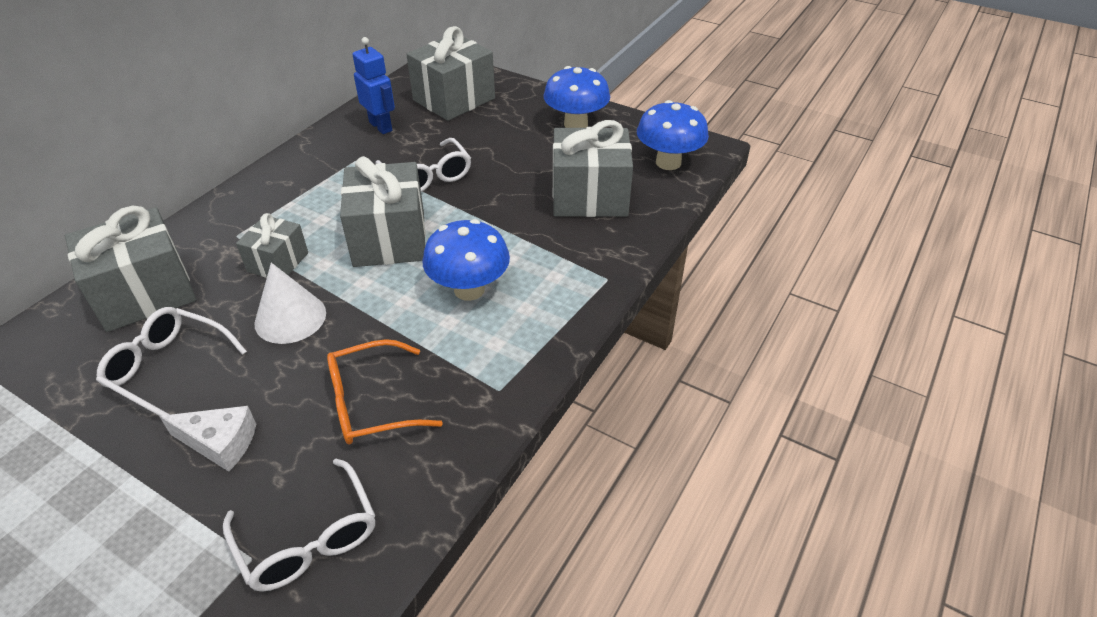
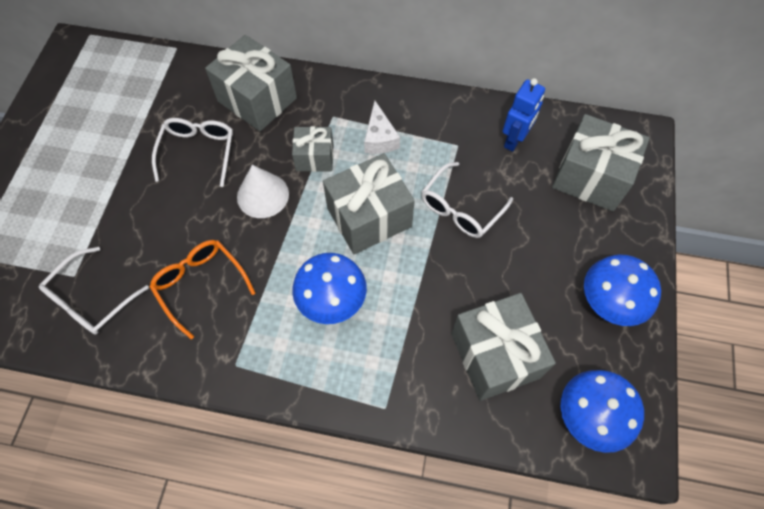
camera: 70 degrees right, 20 degrees up
white cheese [159,406,256,472] -> white cheese moved to [364,101,400,154]

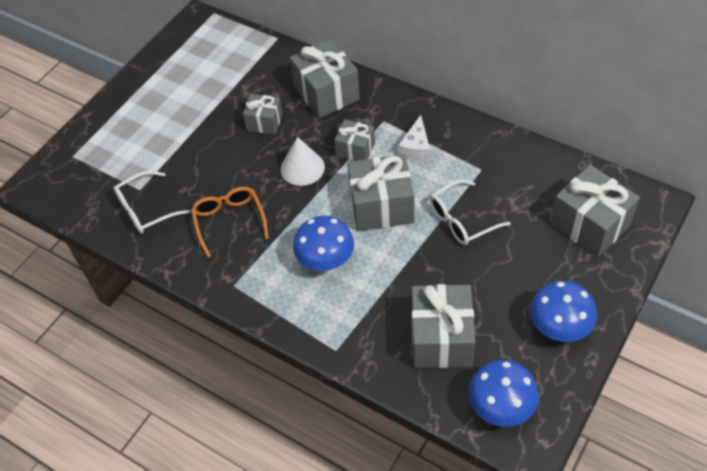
camera: 25 degrees right, 10 degrees down
white glasses [152,118,233,187] -> grey gift [243,94,283,134]
blue robot [503,78,545,152] -> none

